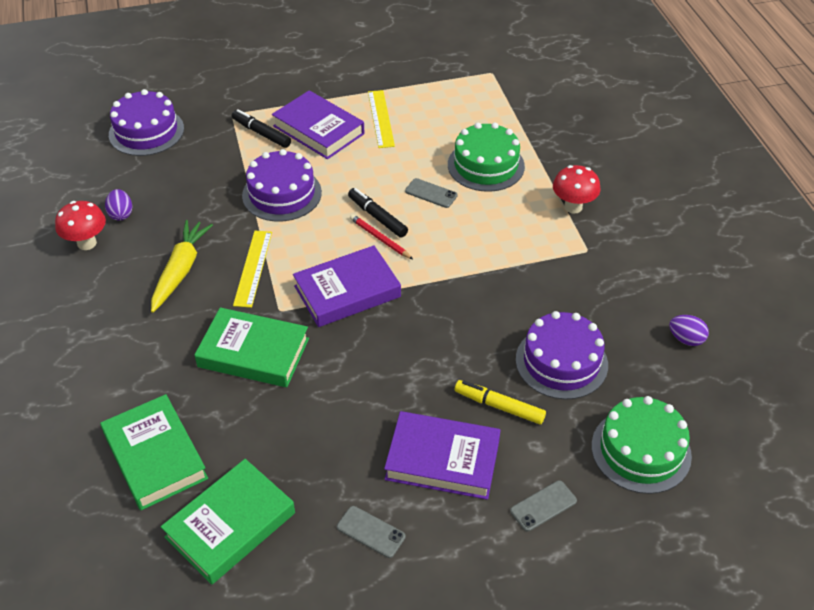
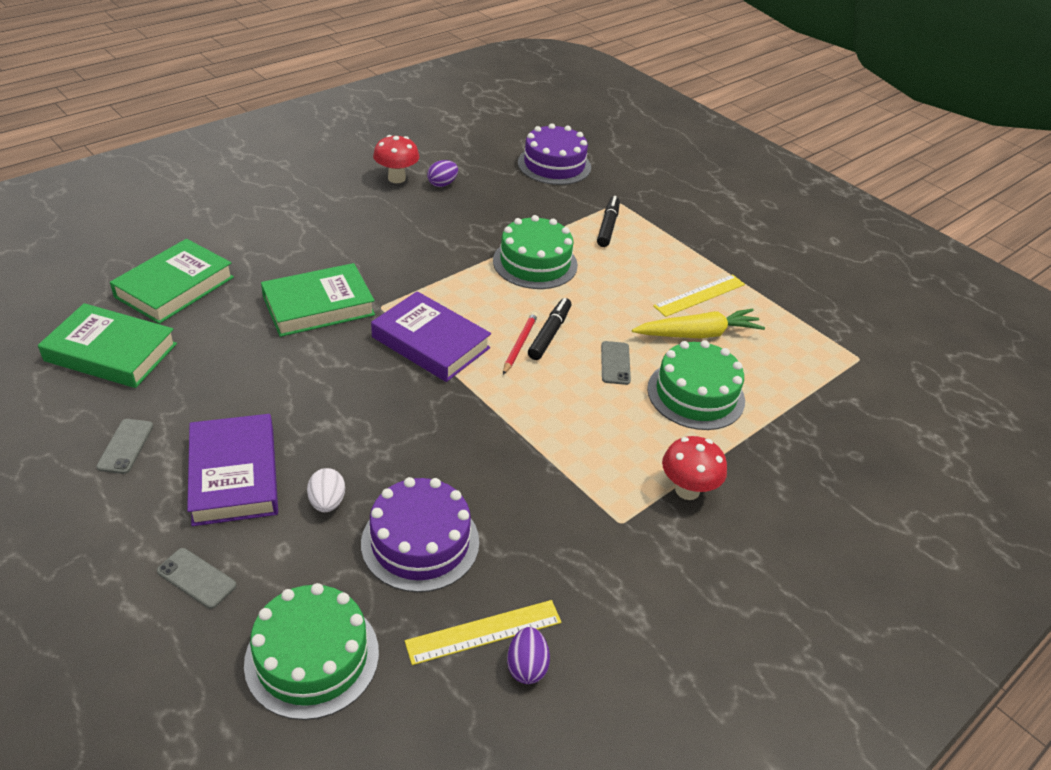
camera: 60 degrees right, 5 degrees down
yellow carrot [151,220,213,313] -> yellow carrot moved to [632,308,765,338]
green book [195,307,309,387] -> green book turned 75 degrees clockwise [261,263,375,337]
yellow ruler [233,231,272,308] -> yellow ruler moved to [405,600,561,665]
purple cake [242,149,322,222] -> green cake [493,215,578,289]
purple book [272,90,364,159] -> none
yellow marker [455,380,546,424] -> white egg [307,468,345,512]

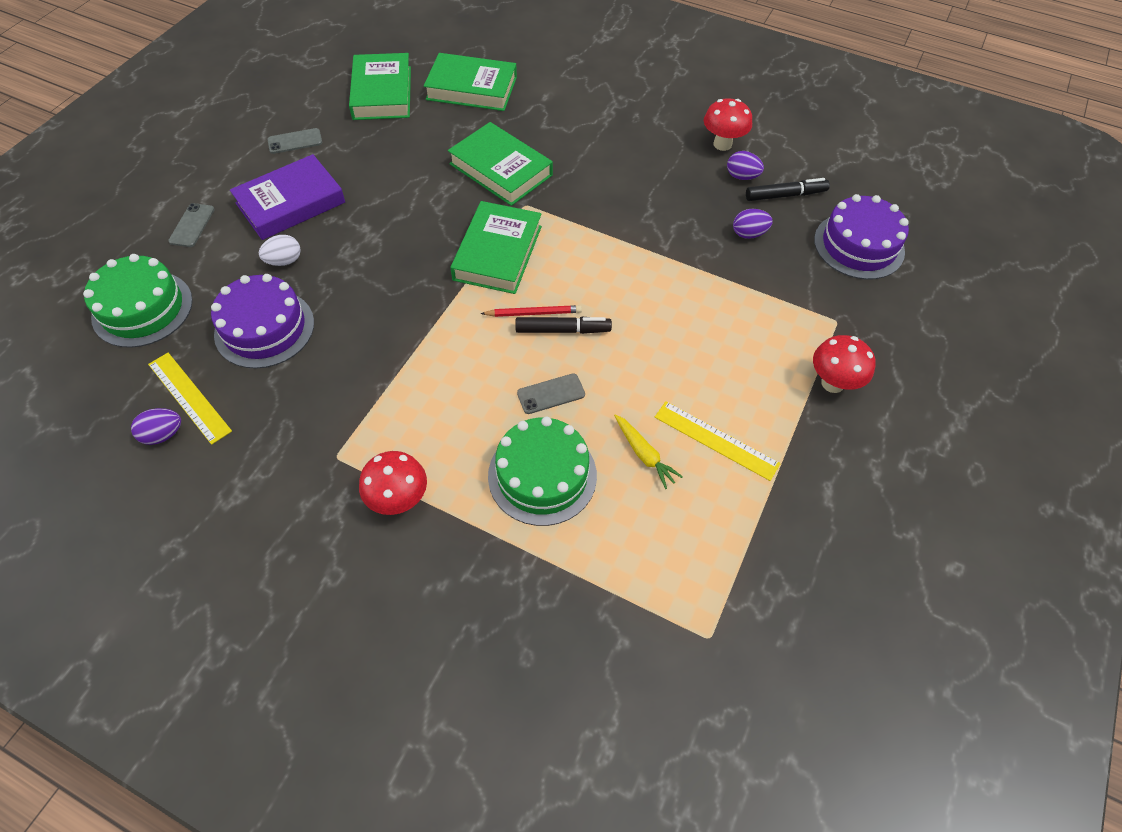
camera: 70 degrees right, 15 degrees up
purple book [371,291,491,382] -> green book [450,201,542,294]
green cake [493,215,578,289] -> none
black marker [597,196,620,247] -> black marker moved to [746,178,830,201]
yellow carrot [632,308,765,338] -> yellow carrot [614,414,683,489], size x0.60
none -> purple egg [733,209,773,239]
none -> red mushroom [813,335,876,393]

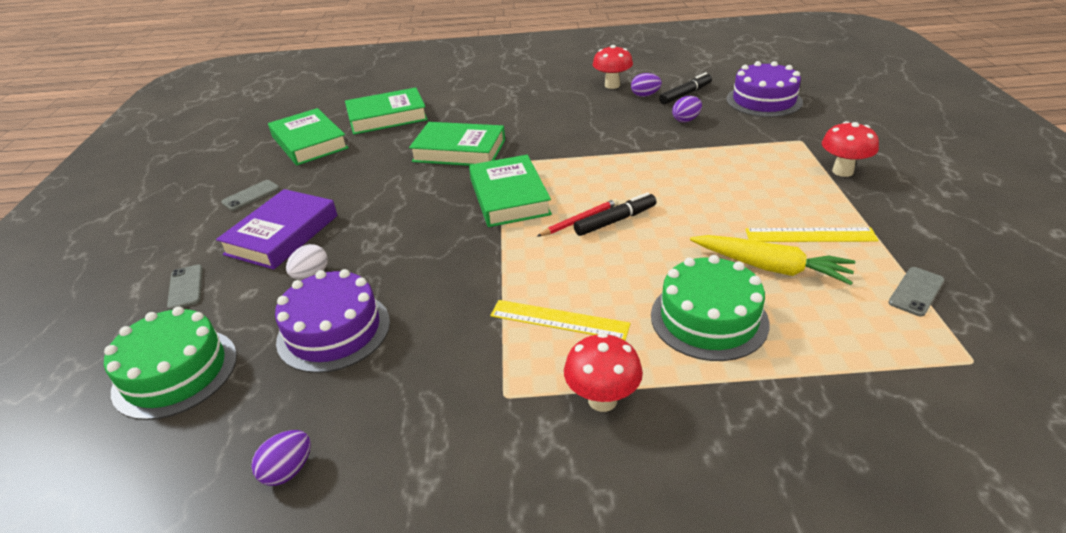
camera: 25 degrees left, 20 degrees down
yellow ruler [148,353,232,445] -> yellow ruler moved to [490,300,631,341]
grey phone [517,373,585,414] -> grey phone moved to [888,267,945,317]
yellow carrot [614,414,683,489] -> yellow carrot [690,235,856,285], size x1.67

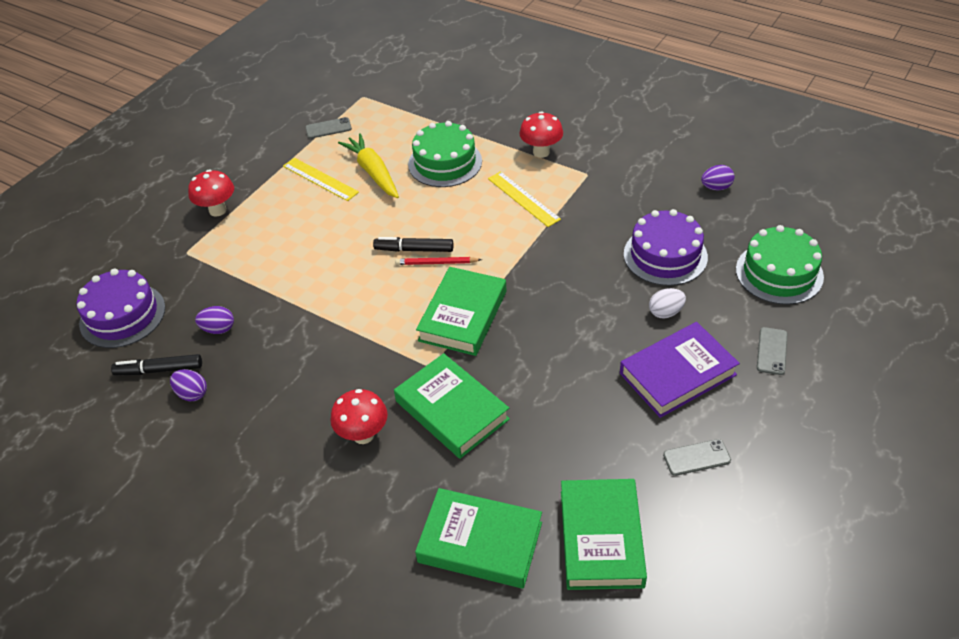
camera: 145 degrees left, 10 degrees up
red mushroom [593,45,633,89] -> red mushroom moved to [330,389,387,444]

